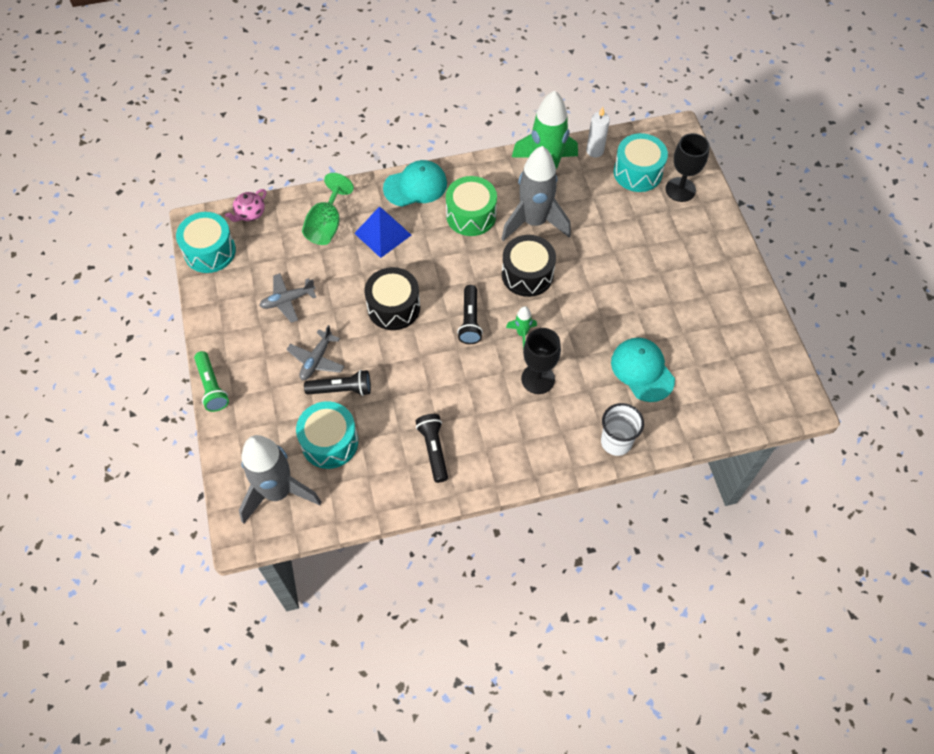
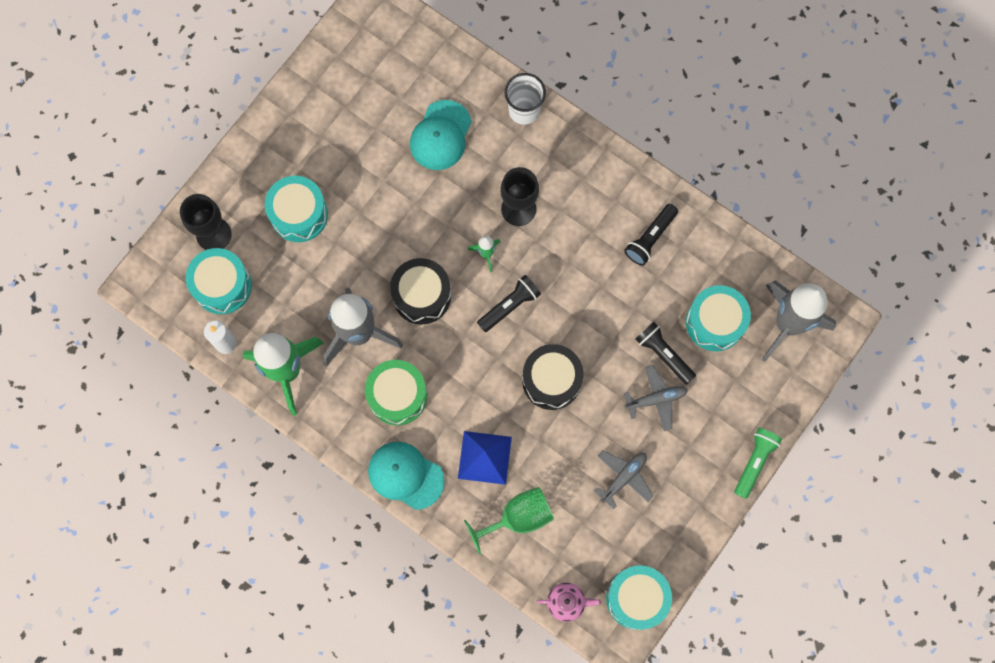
camera: 130 degrees left, 15 degrees up
grey plane [259,273,316,323] -> grey plane turned 75 degrees counterclockwise [594,450,654,509]
none -> turquoise drum [265,176,328,242]

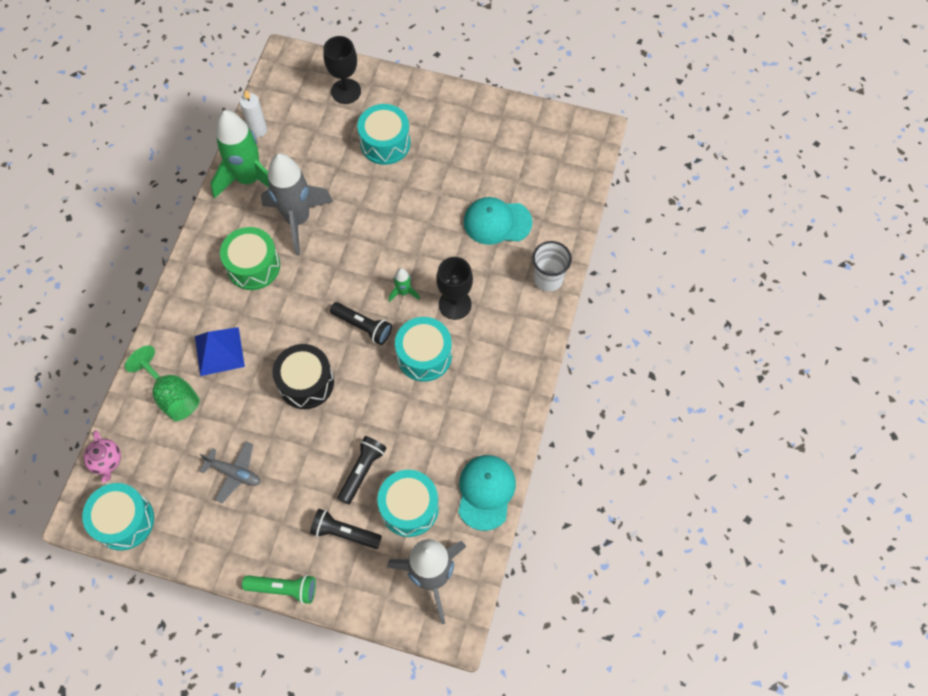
camera: 70 degrees right, 10 degrees down
turquoise drum [186,248,252,314] -> turquoise drum moved to [395,317,452,382]
turquoise cap [368,442,444,510] -> turquoise cap moved to [458,455,516,531]
black drum [390,258,451,324] -> none
black flashlight [624,204,678,266] -> black flashlight moved to [310,509,382,549]
grey plane [624,365,688,431] -> none

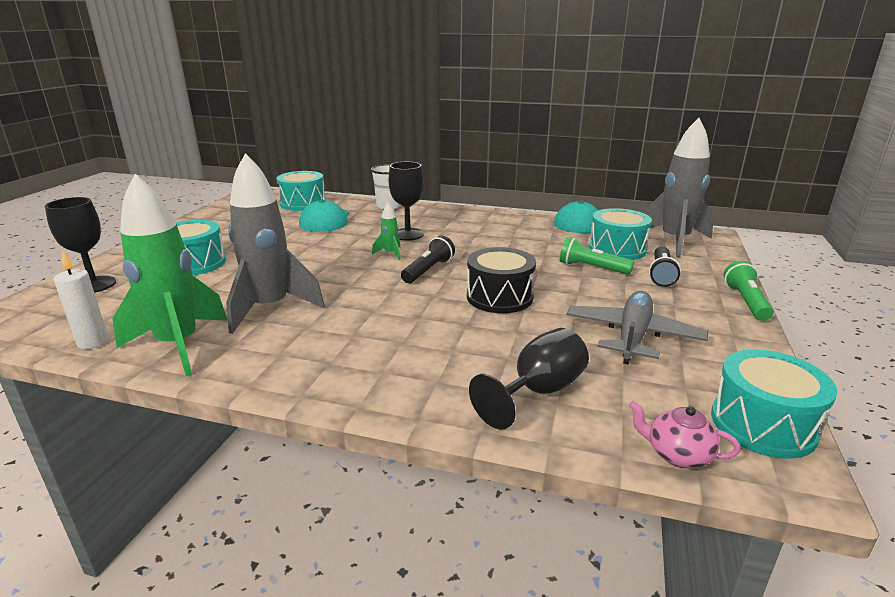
camera: 90 degrees left, 40 degrees down
pink teapot [83,430,121,483] -> pink teapot turned 135 degrees counterclockwise [629,401,740,468]
green goblet [125,345,200,421] -> black goblet [469,328,589,430]
blue pyramid [195,327,245,376] -> none
grey plane [200,442,261,503] -> grey plane [567,291,708,364], size x1.57
green drum [220,227,280,290] -> none
black flashlight [338,436,387,504] -> green flashlight [560,237,634,275]
turquoise drum [395,317,452,382] -> turquoise drum moved to [276,171,326,211]

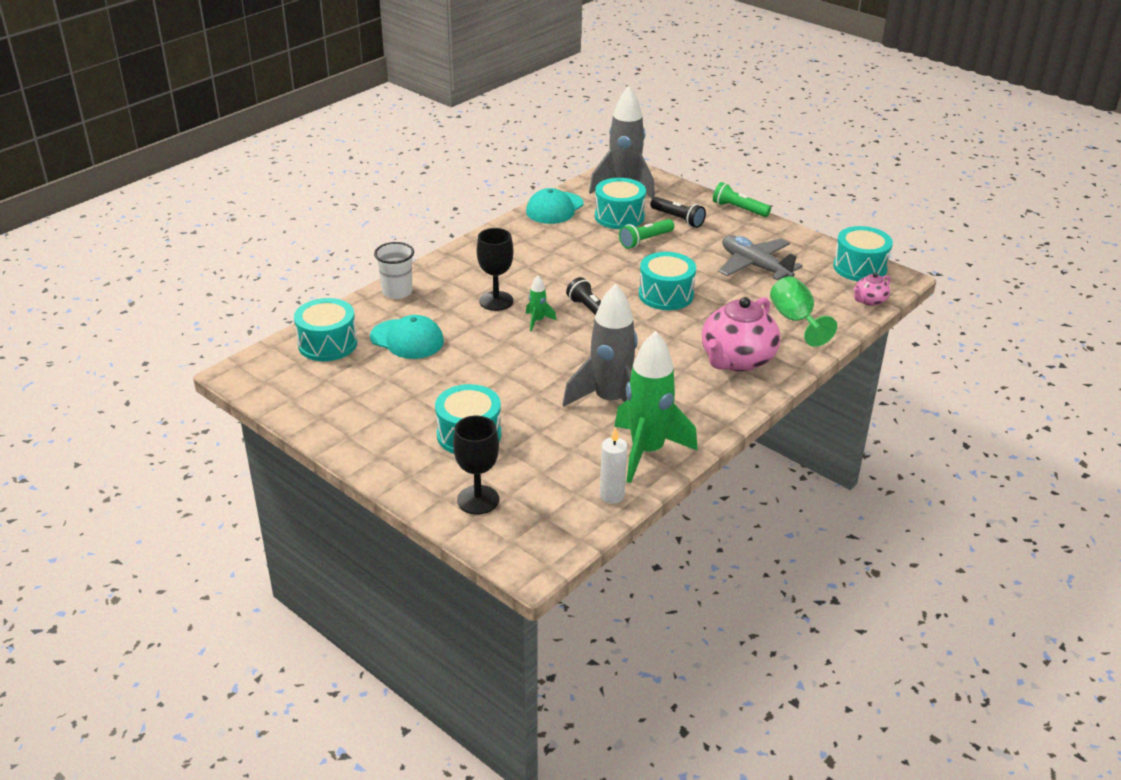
camera: 65 degrees left, 10 degrees up
black drum [467,247,536,313] -> turquoise drum [639,252,696,310]
black goblet [469,328,589,430] -> green goblet [770,276,837,347]
none -> pink teapot [702,297,781,372]

